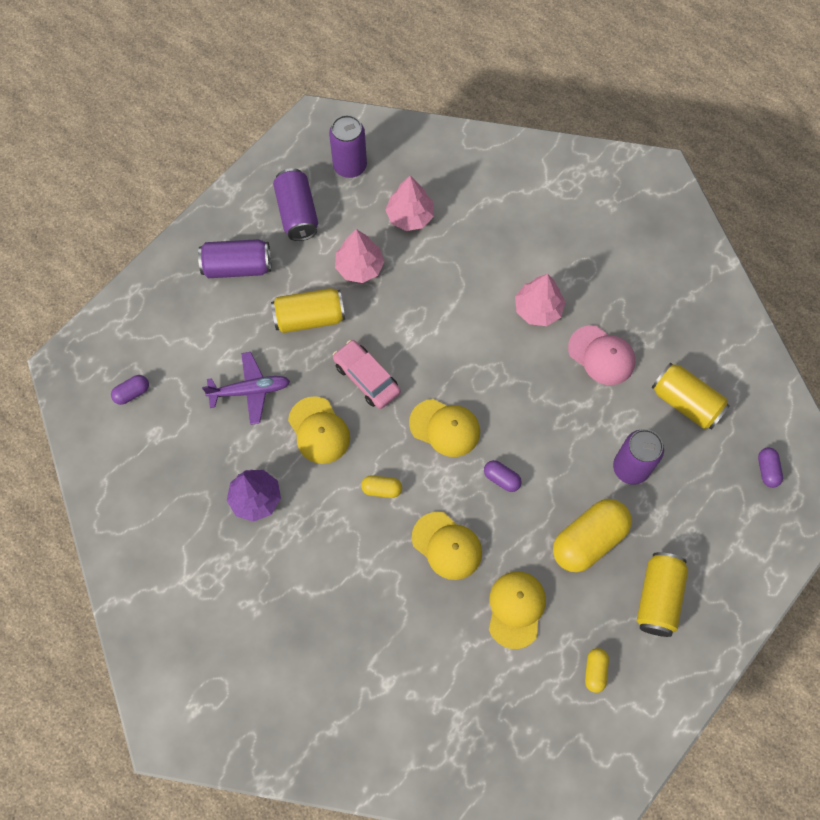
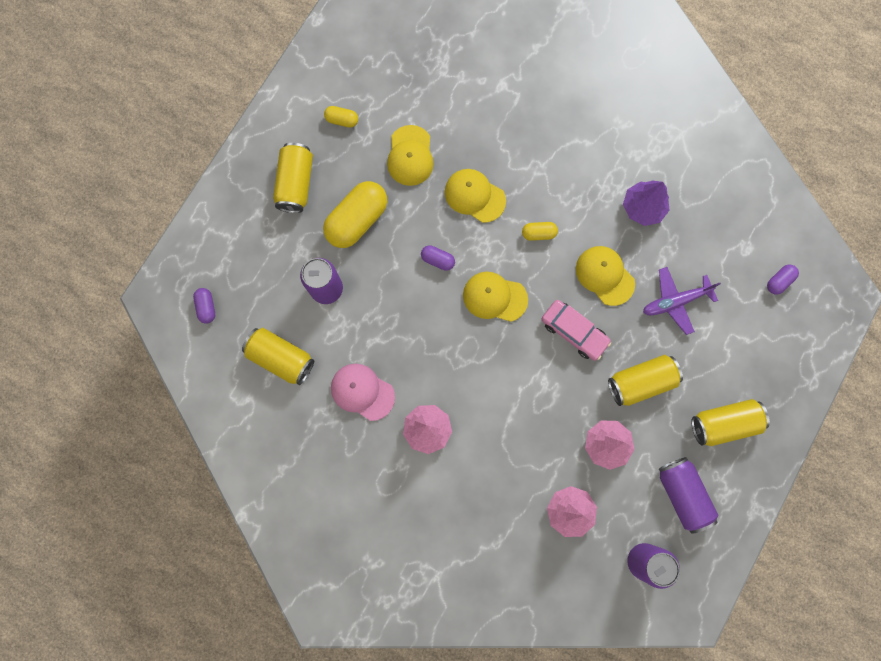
camera: 170 degrees right, 10 degrees up
purple can [198,239,271,278] -> yellow can [691,399,770,446]
yellow capsule [585,648,609,693] -> yellow capsule turned 75 degrees counterclockwise [324,106,358,128]

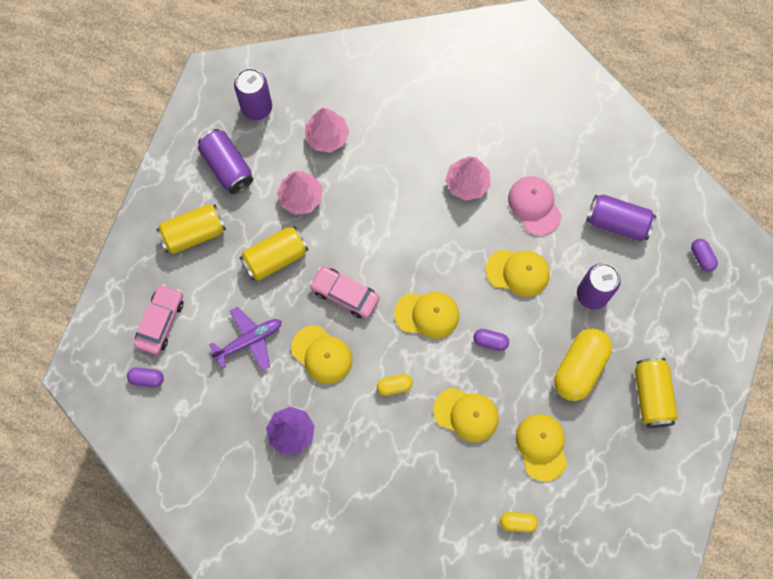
camera: 170 degrees right, 5 degrees down
yellow can [242,328,314,385] -> purple can [586,195,656,242]
yellow capsule [324,106,358,128] -> yellow capsule moved to [500,512,538,532]
pink cap [331,364,395,421] -> pink cap turned 135 degrees counterclockwise [508,176,562,235]
purple capsule [767,264,799,295] -> purple capsule turned 60 degrees clockwise [127,367,164,387]
none -> pink car [134,284,183,355]
none -> yellow cap [486,249,550,297]

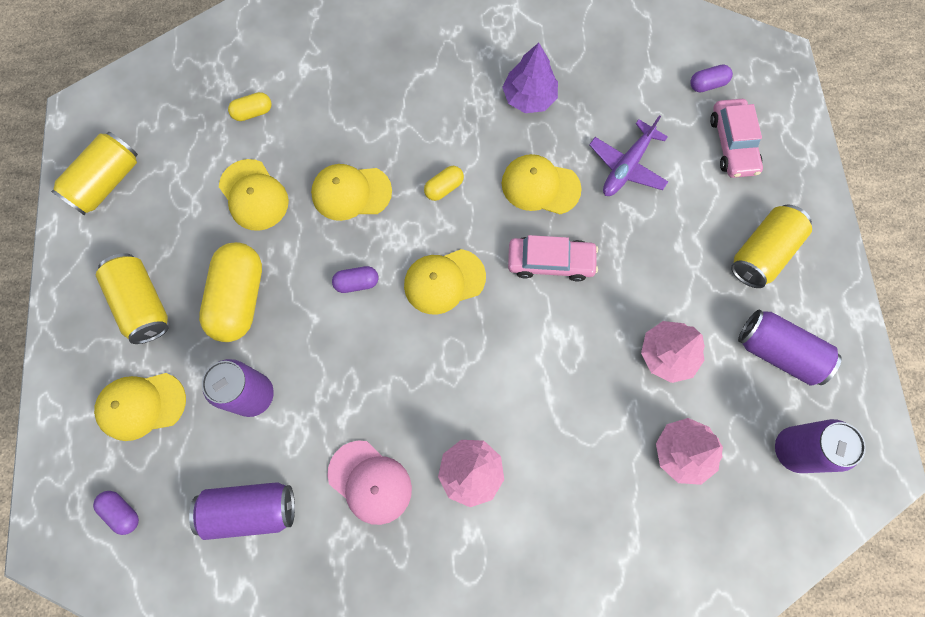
camera: 155 degrees right, 0 degrees up
yellow can [240,226,308,281] -> yellow can moved to [51,132,138,215]
yellow cap [486,249,550,297] -> yellow cap moved to [94,373,186,441]

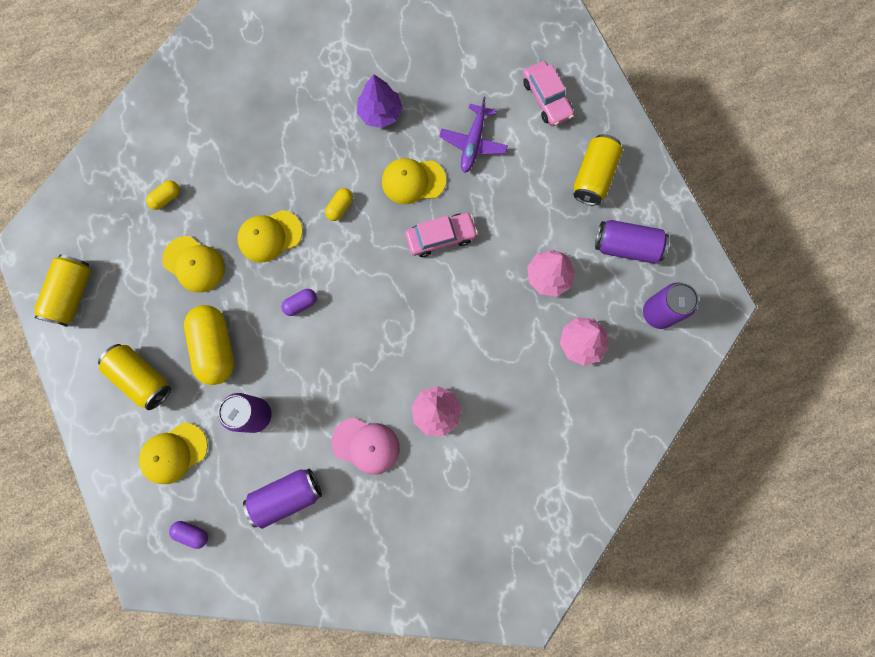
camera: 20 degrees left, 5 degrees up
yellow cap [404,249,486,315] -> none
purple capsule [690,64,733,93] -> none

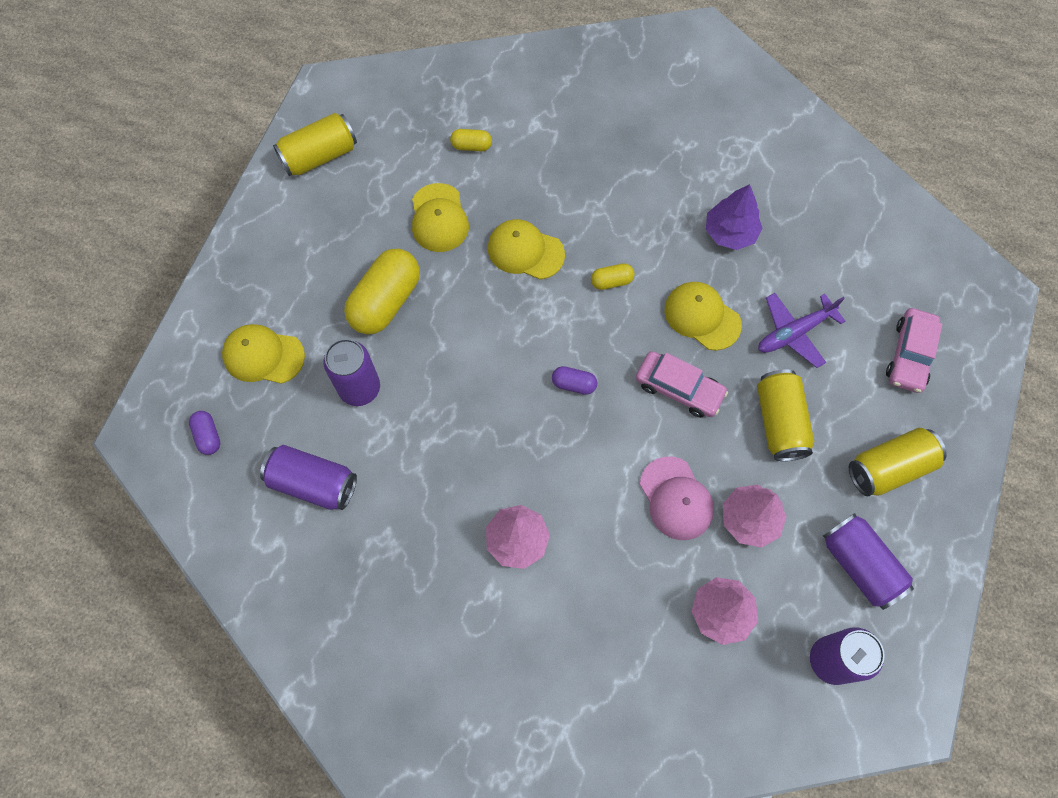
camera: 45 degrees right, 10 degrees down
yellow can [98,344,171,410] -> yellow can moved to [757,369,814,461]
purple capsule [282,289,317,316] -> purple capsule moved to [552,366,597,395]
pink cap [331,418,400,475] -> pink cap moved to [640,457,714,540]

